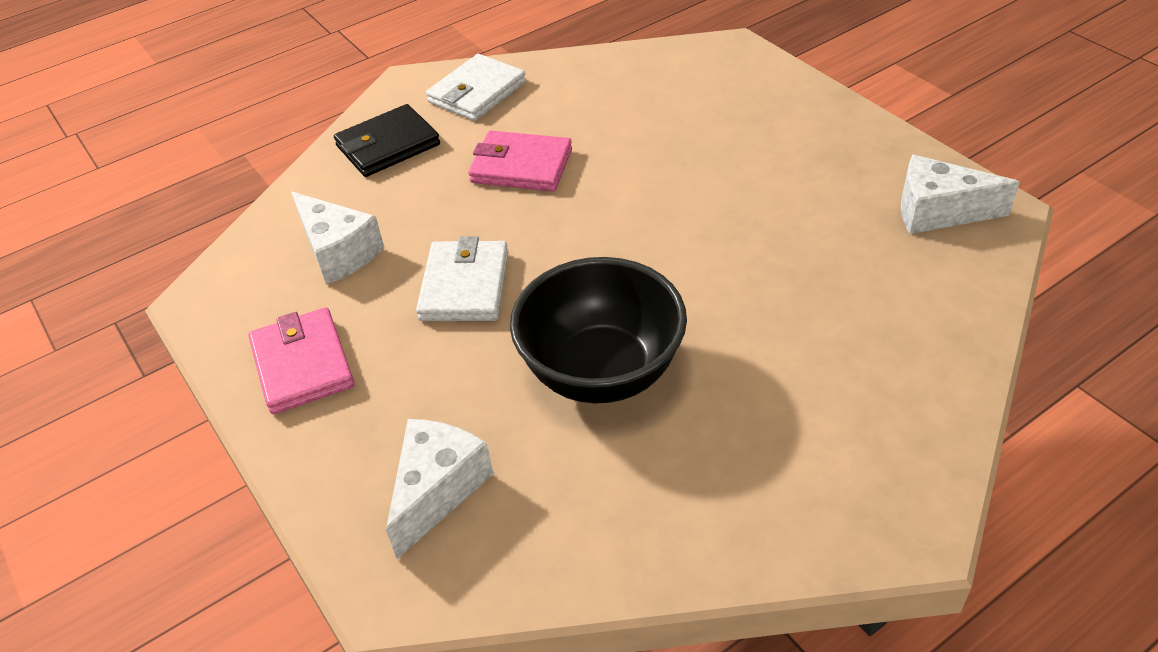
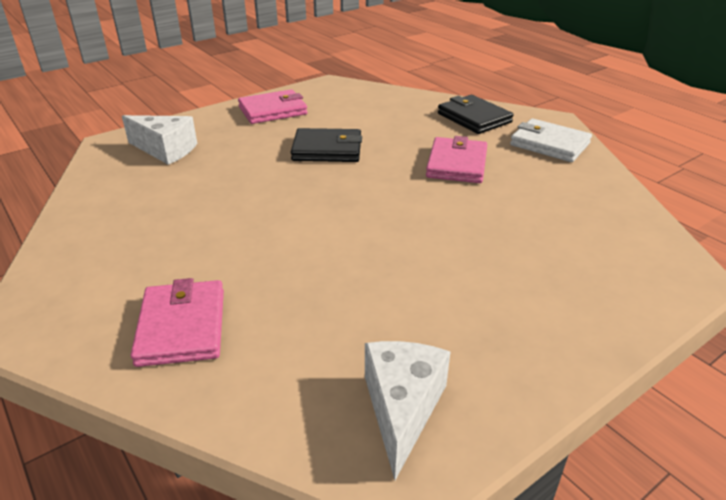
camera: 85 degrees right, 10 degrees down
white cheese [291,192,384,285] -> none
white wallet [416,236,508,321] -> black wallet [291,128,362,162]
black bowl [510,257,687,403] -> none
none -> pink wallet [131,278,224,367]

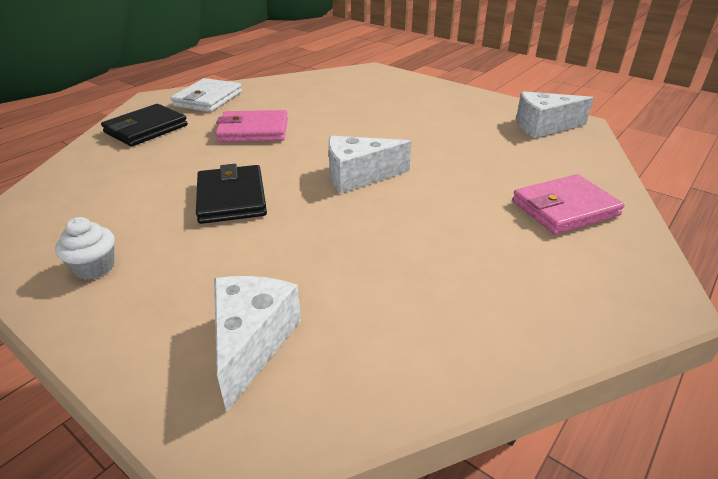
camera: 105 degrees left, 0 degrees up
pink wallet [238,89,308,124] -> white cupcake [55,217,115,280]
none -> white cheese [328,136,411,194]

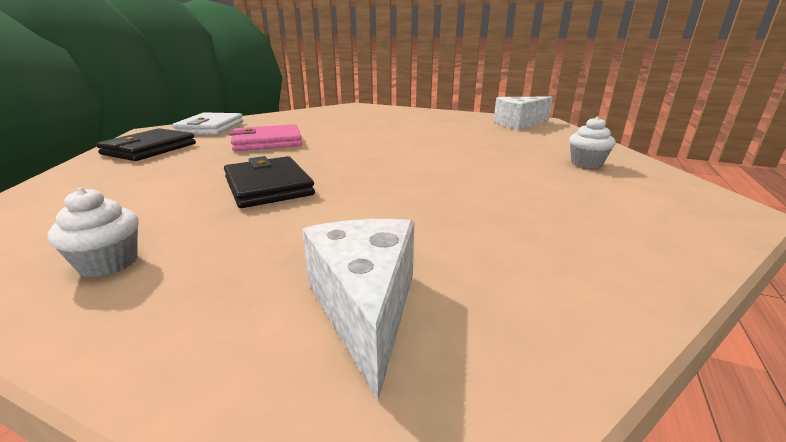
camera: 15 degrees left, 10 degrees down
white cheese [328,136,411,194] -> none
pink wallet [512,174,625,234] -> white cupcake [569,116,615,168]

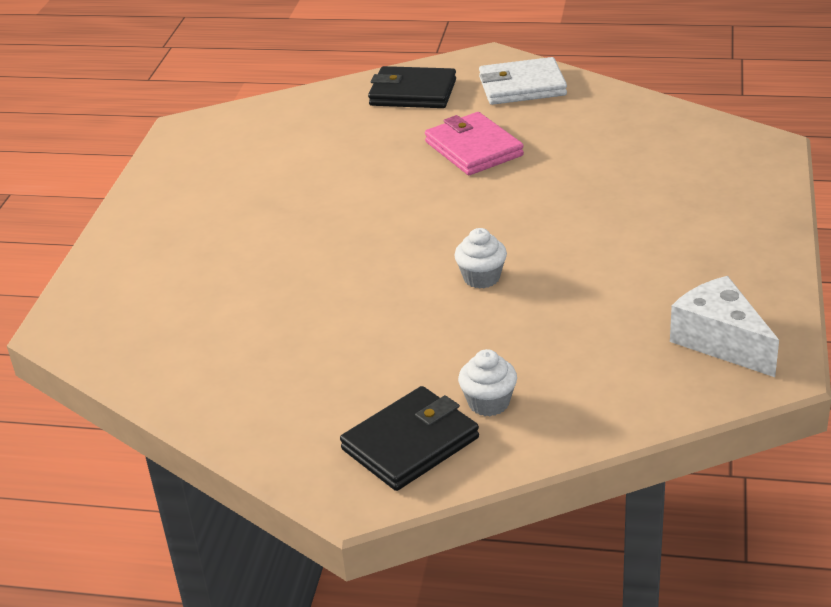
camera: 80 degrees right, 10 degrees up
white cupcake [47,188,139,277] -> white cupcake moved to [454,228,507,289]
black wallet [224,156,315,208] -> black wallet moved to [340,386,479,491]
white cheese [302,219,414,400] -> none

